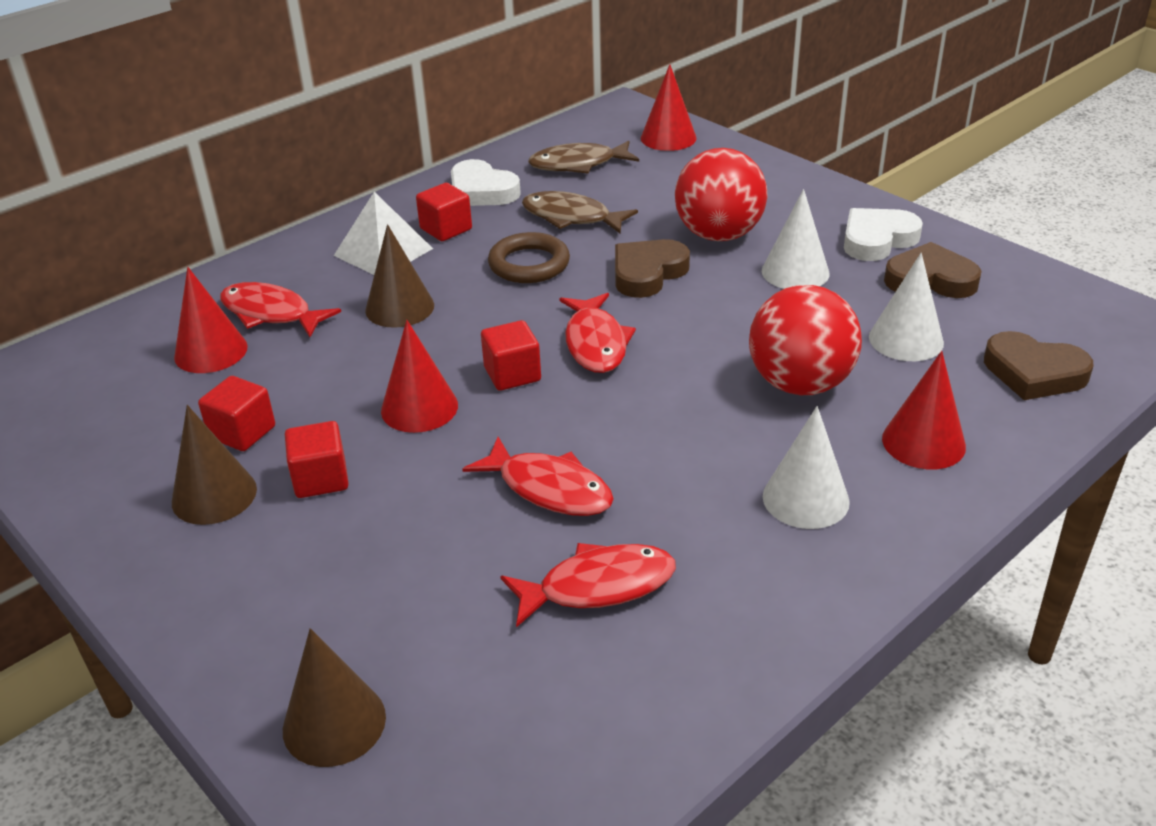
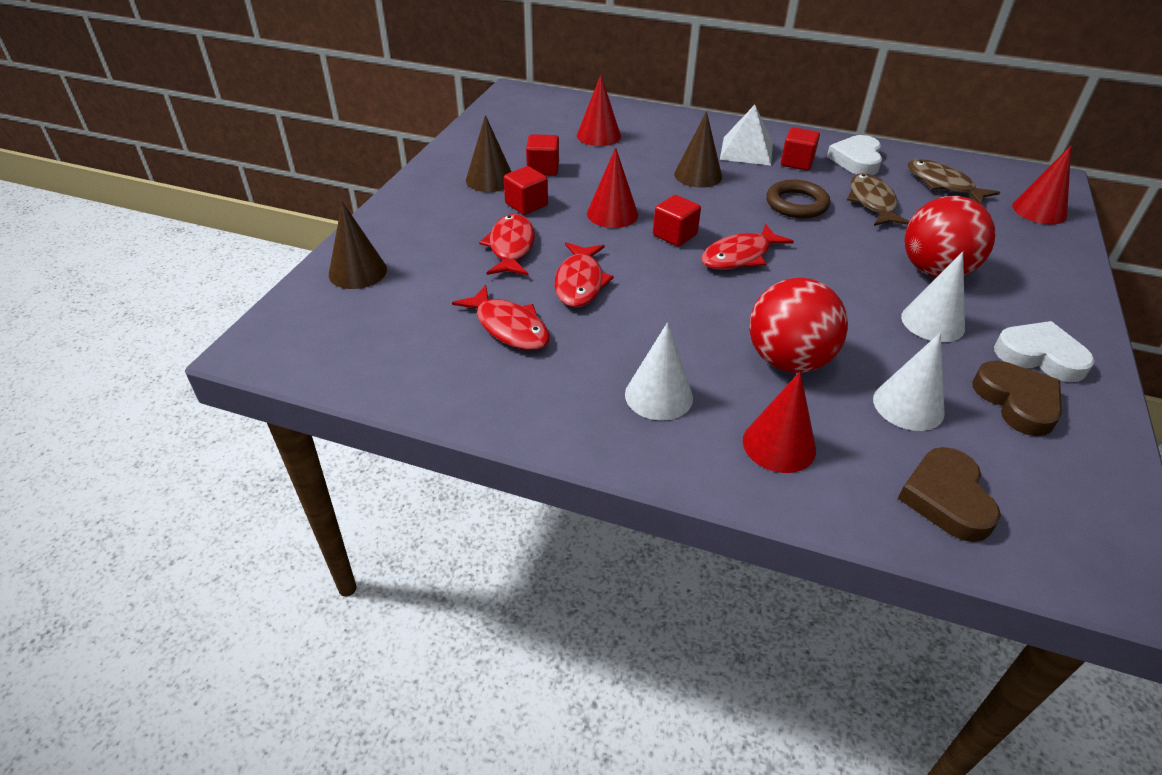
camera: 60 degrees right, 5 degrees up
red fish [220,282,341,337] -> red fish moved to [479,214,535,275]
brown heart [615,239,690,298] -> none

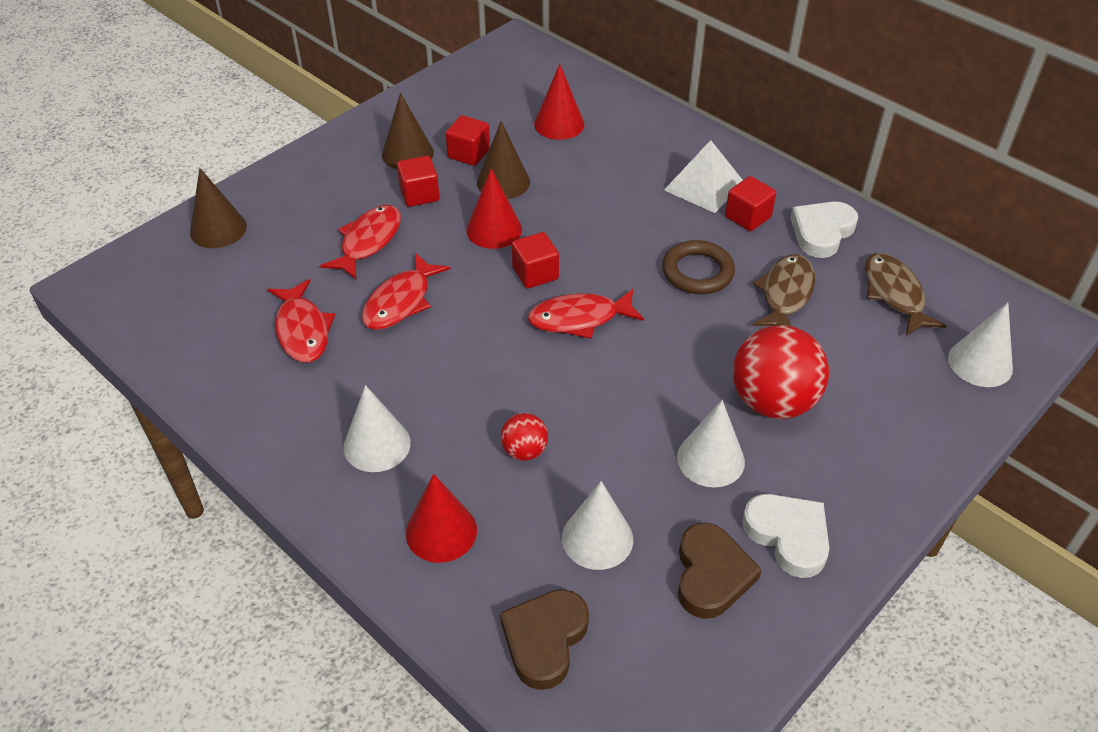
camera: 25 degrees right, 5 degrees up
brown cone [674,111,722,188] -> brown cone moved to [477,121,530,199]
red ball [749,278,848,373] -> red ball [501,413,548,461], size x0.50
red cone [1013,146,1071,224] -> white cone [948,302,1013,387]

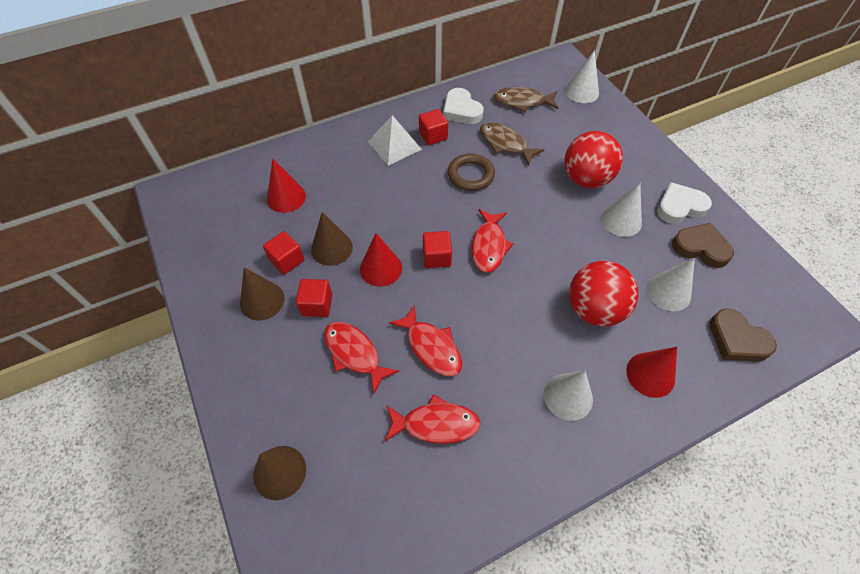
camera: 70 degrees left, 10 degrees up
red ball [501,413,548,461] -> red ball [569,261,639,327], size x2.02

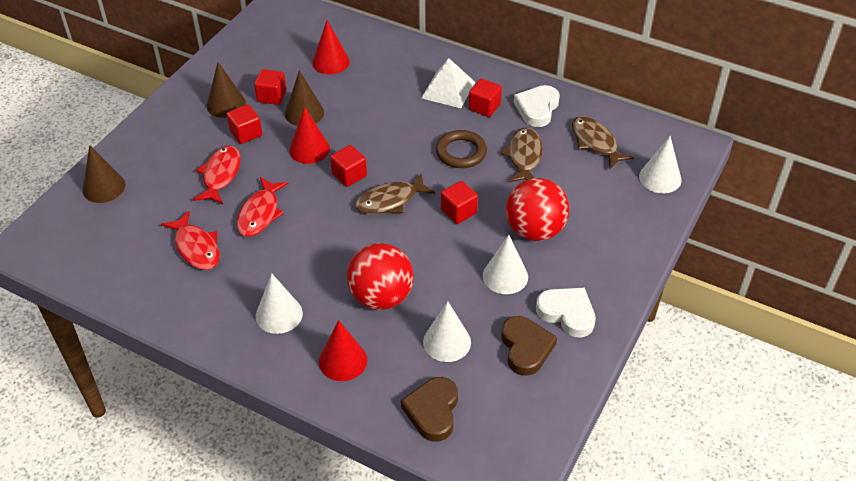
camera: 55 degrees right, 10 degrees down
red fish [471,209,514,273] -> brown fish [355,173,435,214]
none -> red cube [441,181,478,224]

